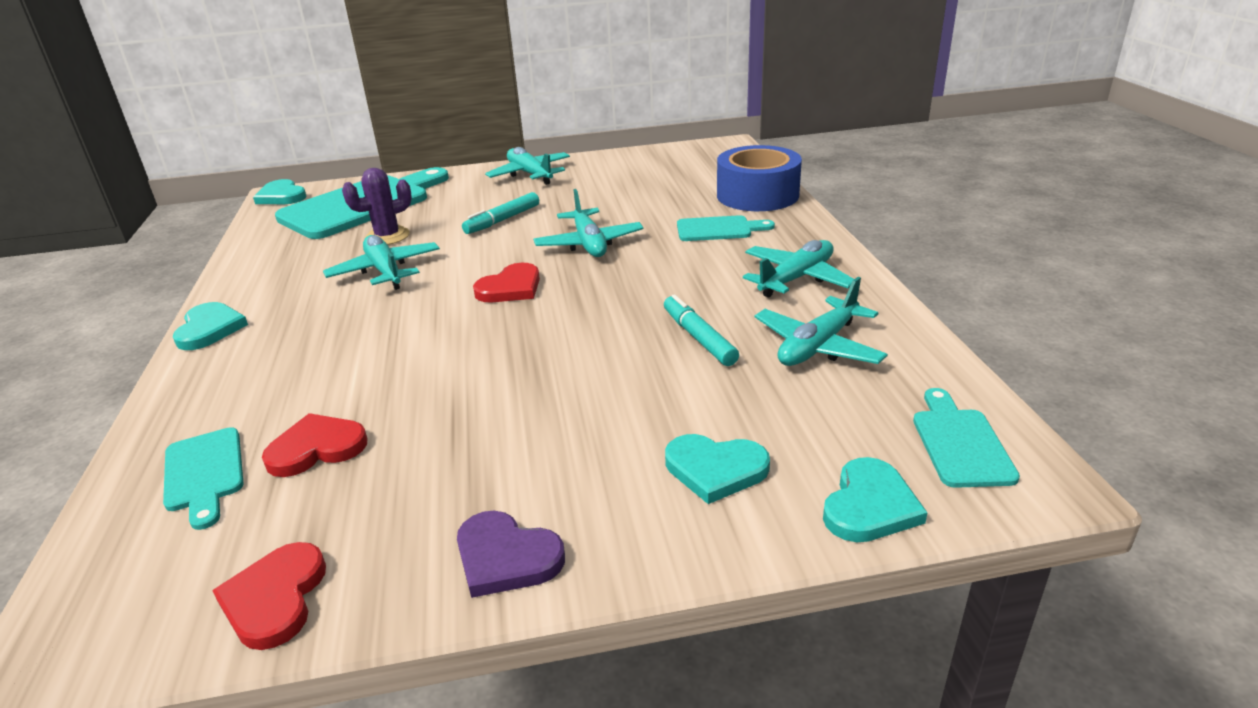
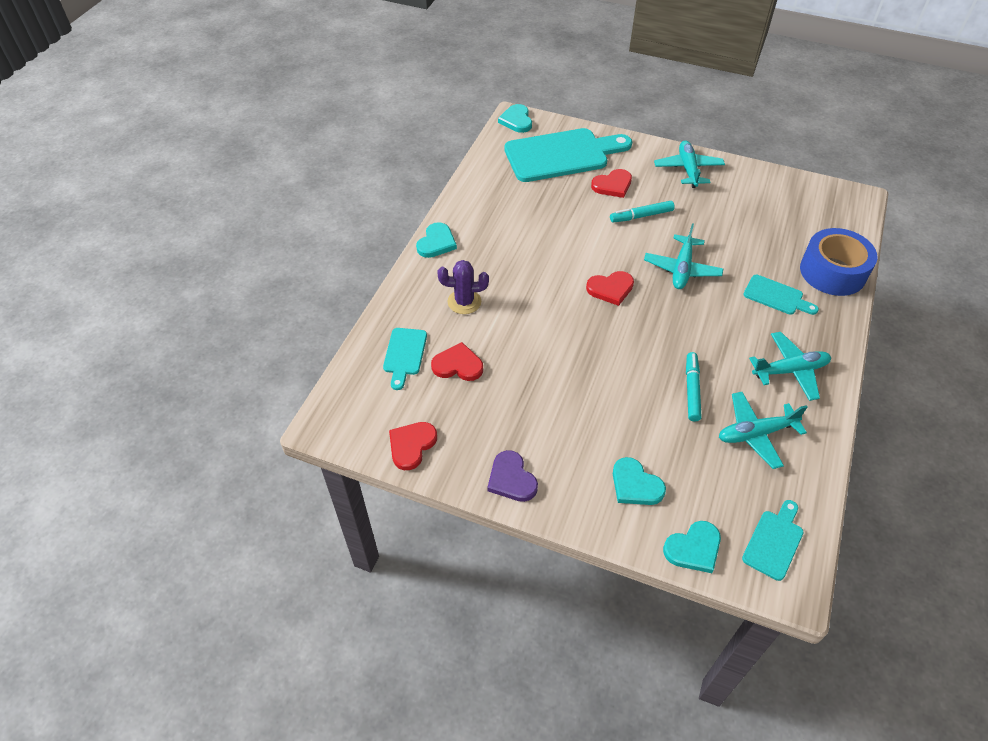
camera: 30 degrees right, 20 degrees up
turquoise plane [323,235,440,290] -> none
purple cactus [342,168,412,245] -> purple cactus moved to [438,260,489,314]
none -> red heart [591,169,632,198]

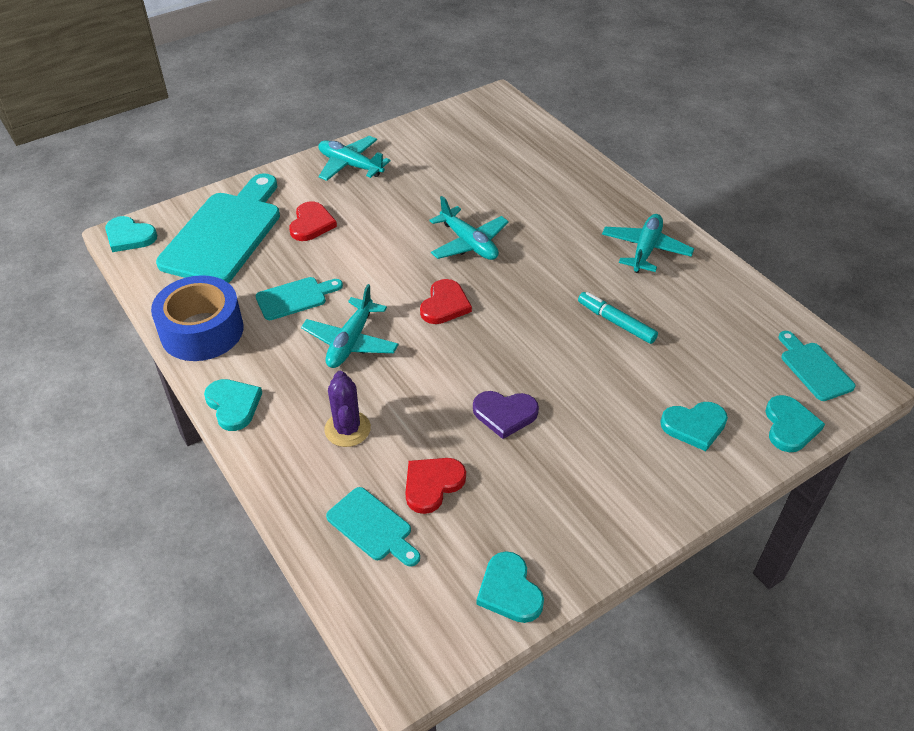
camera: 55 degrees left, 5 degrees down
red heart [389,422,437,470] -> turquoise heart [476,551,544,623]
purple cactus [438,260,489,314] -> purple cactus turned 45 degrees counterclockwise [324,371,371,447]
purple heart [487,450,538,502] -> purple heart moved to [473,391,539,439]
turquoise marker [610,201,675,223] -> none
turquoise plane [719,392,807,469] -> turquoise plane moved to [301,284,399,368]
turquoise cutting board [743,275,819,315] -> turquoise cutting board moved to [256,277,343,320]
blue tape [800,228,878,296] -> blue tape moved to [151,275,244,361]

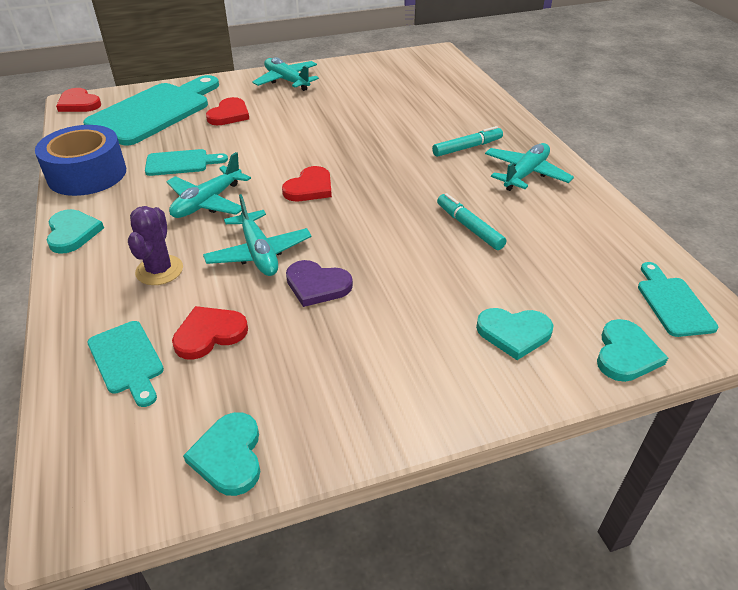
camera: 15 degrees right, 5 degrees down
turquoise heart [105,216,157,252] -> red heart [56,88,101,112]
turquoise plane [429,196,509,260] -> turquoise plane moved to [203,194,312,276]
none -> turquoise marker [432,126,503,157]

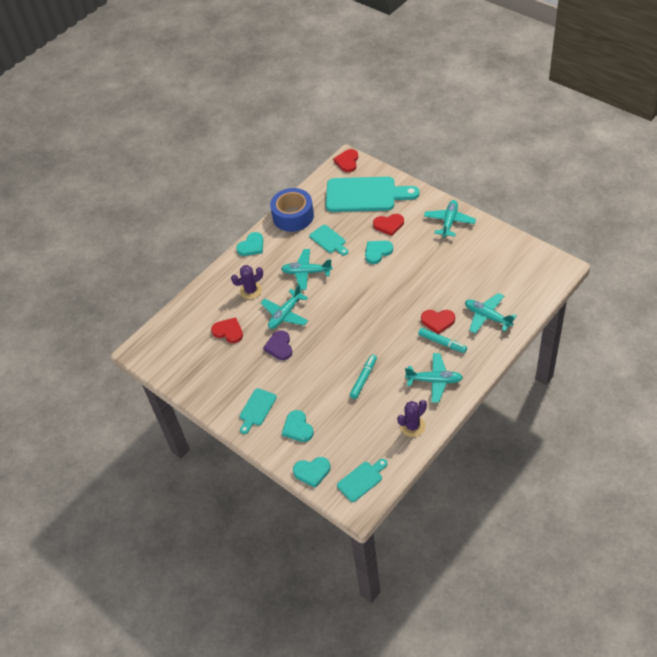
camera: 65 degrees right, 10 degrees up
turquoise cutting board [88,321,164,407] -> turquoise cutting board moved to [240,388,277,434]
turquoise heart [183,412,260,496] -> turquoise heart moved to [365,241,393,264]
red heart [282,166,332,201] -> red heart moved to [421,310,455,334]
none -> purple cactus [397,400,427,437]
none -> turquoise plane [465,293,517,334]

